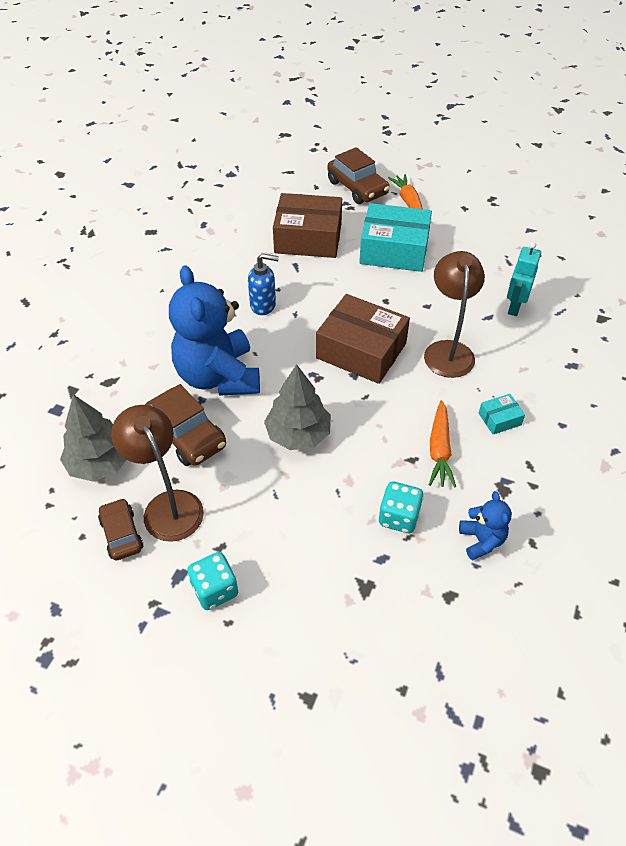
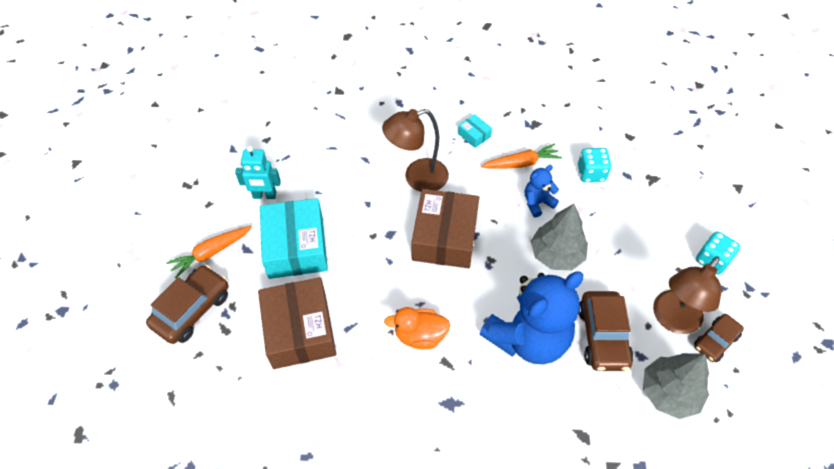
camera: 110 degrees left, 5 degrees up
brown car [145,384,226,466] -> brown car turned 150 degrees clockwise [578,291,634,371]
blue soap dispenser [248,253,279,315] -> orange duck [384,307,450,349]
blue teddy bear [459,491,512,560] -> blue teddy bear moved to [525,165,559,218]
turquoise robot [507,242,541,316] -> turquoise robot moved to [235,146,281,199]

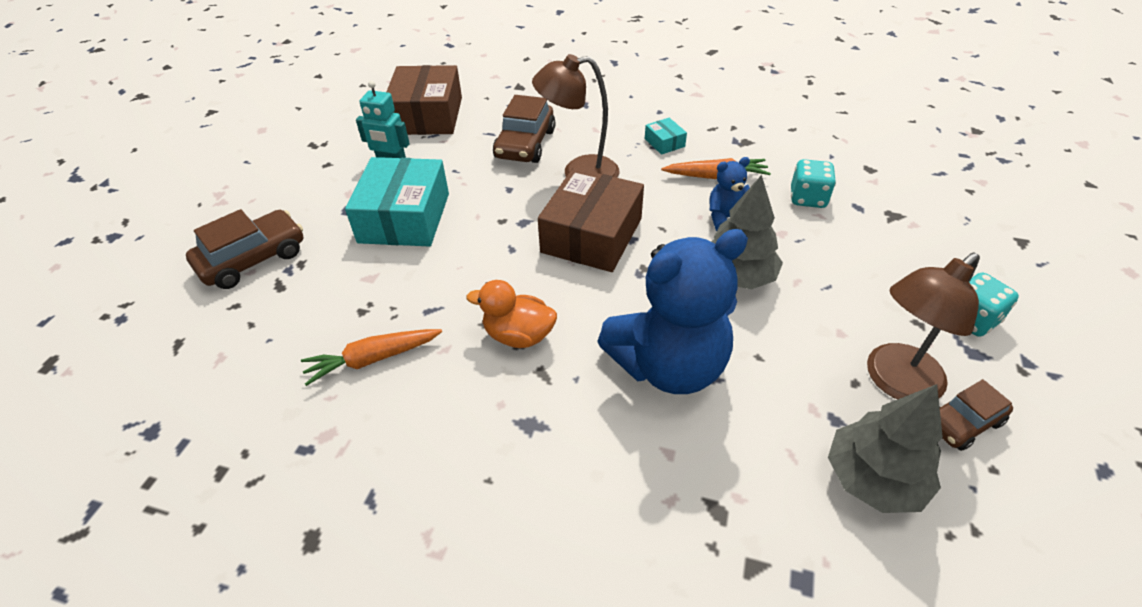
camera: 15 degrees right, 10 degrees down
orange carrot [166,226,252,278] -> orange carrot moved to [301,329,442,386]
brown box [258,277,336,369] -> brown box moved to [386,65,462,135]
brown car [578,291,634,371] -> brown car moved to [493,95,556,163]

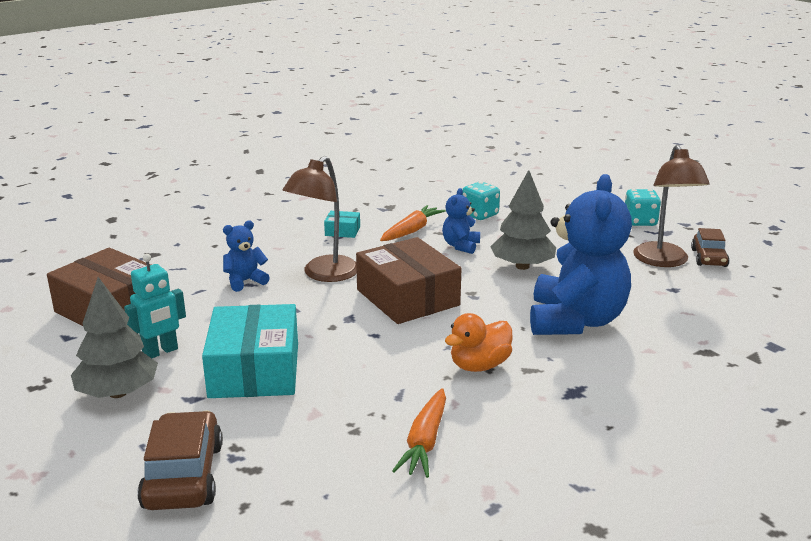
camera: 55 degrees left, 20 degrees down
turquoise box [345,157,449,247] -> turquoise box turned 45 degrees clockwise [202,304,298,398]
brown car [493,95,556,163] -> blue teddy bear [223,220,270,292]
grey tree [828,384,943,513] -> grey tree moved to [71,277,158,398]

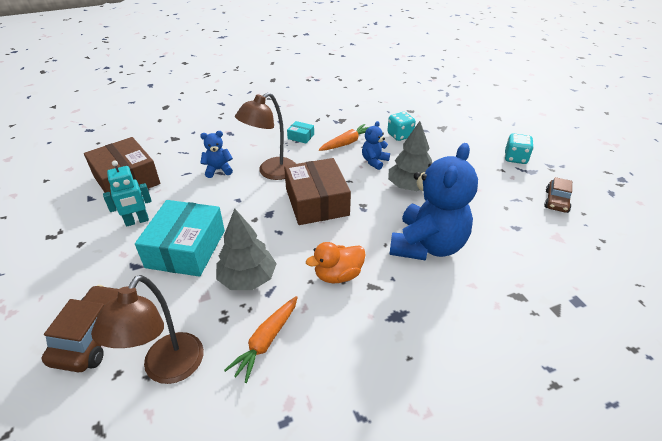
camera: 15 degrees right, 15 degrees up
grey tree [71,277,158,398] -> grey tree moved to [216,209,277,290]
brown lamp [633,145,710,267] -> brown lamp moved to [91,275,204,384]

